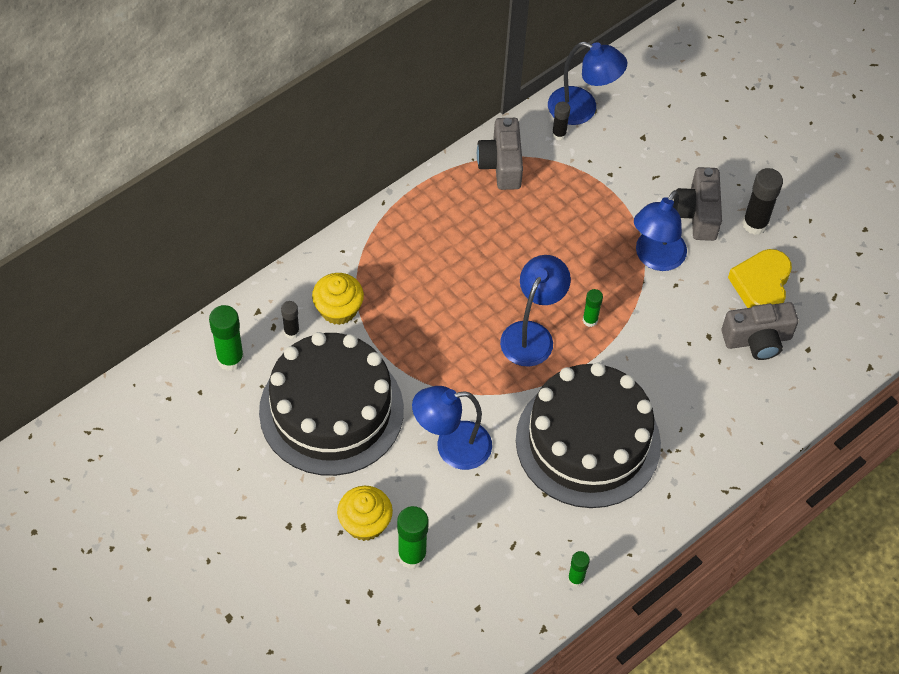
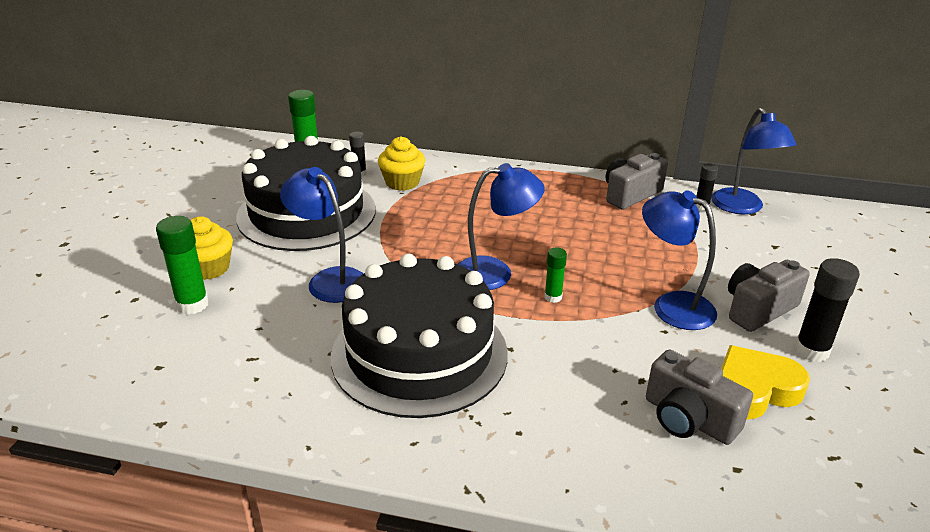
camera: 55 degrees right, 25 degrees down
green glue stick [568,551,590,587] -> none
blue lamp [634,190,687,271] -> blue lamp turned 45 degrees clockwise [642,190,717,330]

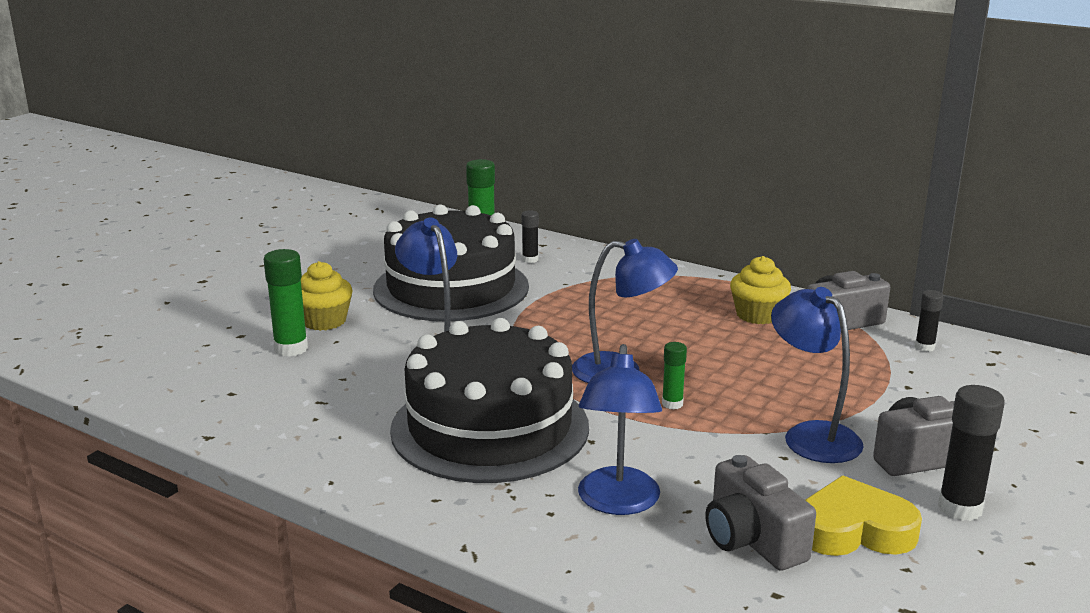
camera: 20 degrees right, 10 degrees down
yellow cupcake [378,136,425,191] -> yellow cupcake moved to [730,256,791,324]
blue lamp [711,108,796,214] -> blue lamp moved to [578,344,662,515]

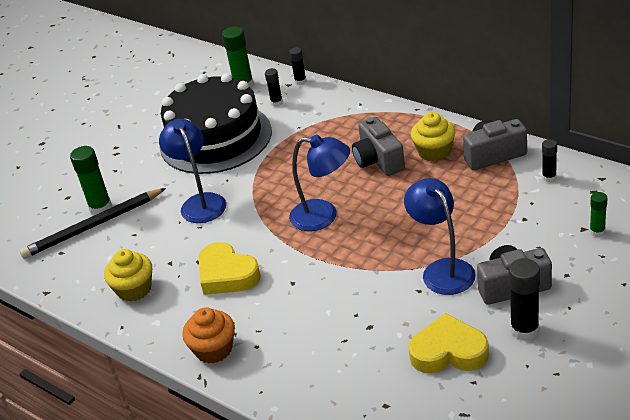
camera: 10 degrees right, 15 degrees up
yellow cupcake [301,261,353,331] -> yellow cupcake moved to [104,249,152,302]
black cake [390,318,589,483] -> yellow heart [199,242,261,295]
blue lamp [578,344,662,515] -> none
green glue stick [662,342,687,410] -> green glue stick moved to [590,192,607,237]
grey camera [705,455,816,571] -> grey camera moved to [352,117,405,176]
none -> black pencil [20,188,166,259]
none -> orange cupcake [182,307,235,364]
none -> black glue stick [289,47,306,85]

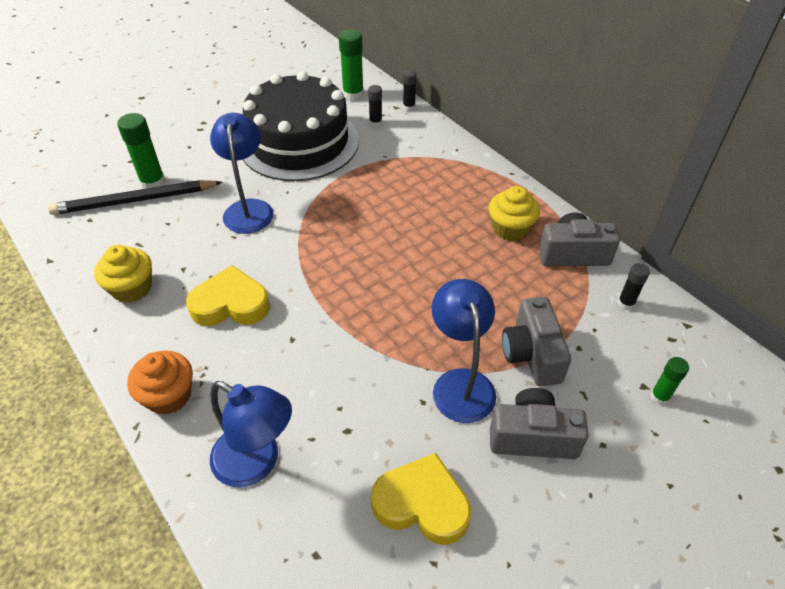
camera: 10 degrees right, 10 degrees up
yellow heart [199,242,261,295] -> yellow heart turned 120 degrees clockwise [186,265,270,326]
blue lamp [289,134,350,231] -> blue lamp moved to [210,381,292,488]
grey camera [352,117,405,176] -> grey camera moved to [502,297,571,386]
black glue stick [509,258,540,341] -> none

